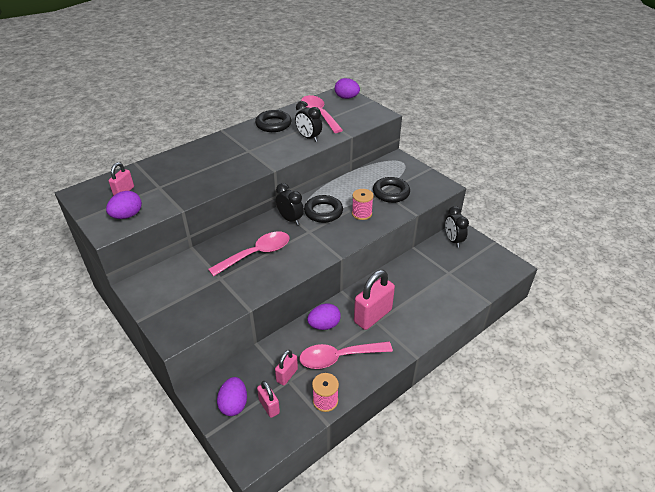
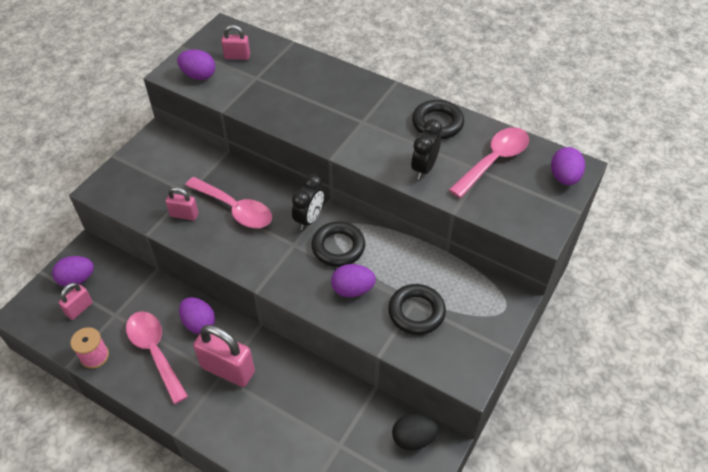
camera: 70 degrees right, 10 degrees up
pink padlock [275,350,298,385] -> pink padlock moved to [166,187,198,221]
pink spool [352,189,374,220] -> purple egg [331,264,376,297]
black clock [445,206,469,248] -> black egg [392,414,439,450]

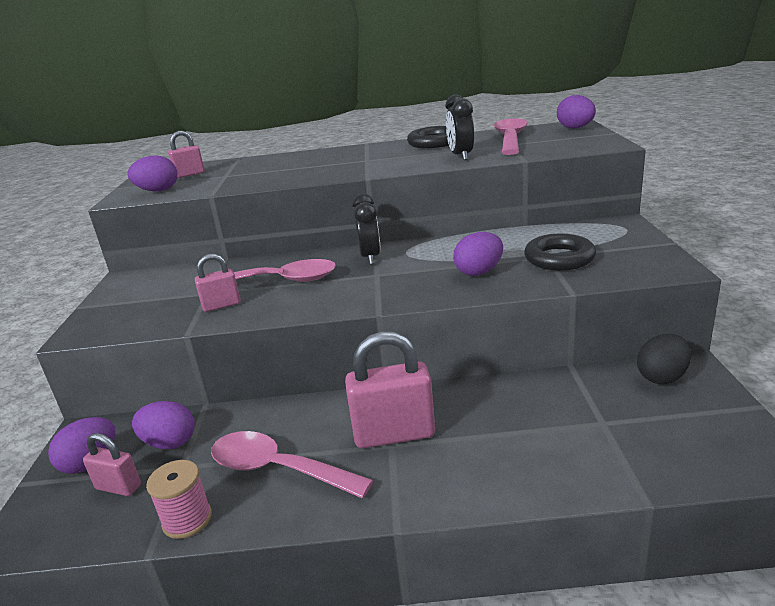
camera: 30 degrees left, 25 degrees down
pink padlock [58,283,93,320] -> pink padlock turned 75 degrees counterclockwise [83,433,141,496]
purple egg [179,297,215,334] -> purple egg moved to [132,401,195,449]
black ring [311,222,365,267] -> none

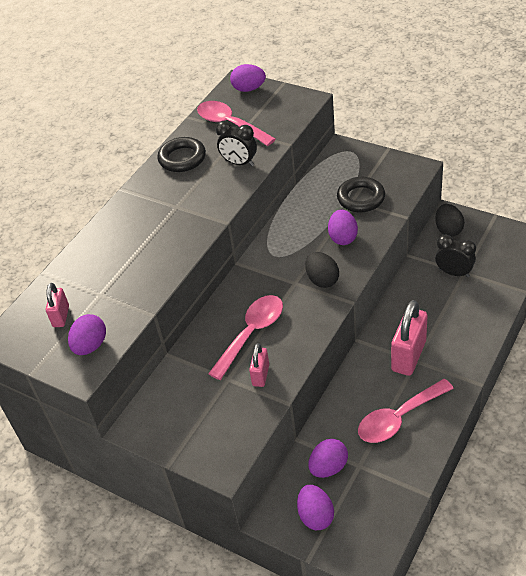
camera: 55 degrees left, 20 degrees up
pink padlock [83,433,141,496] -> none
pink spool [146,460,212,539] -> none
black clock [352,193,381,264] -> black clock moved to [435,235,476,277]
none -> black egg [306,252,339,288]

